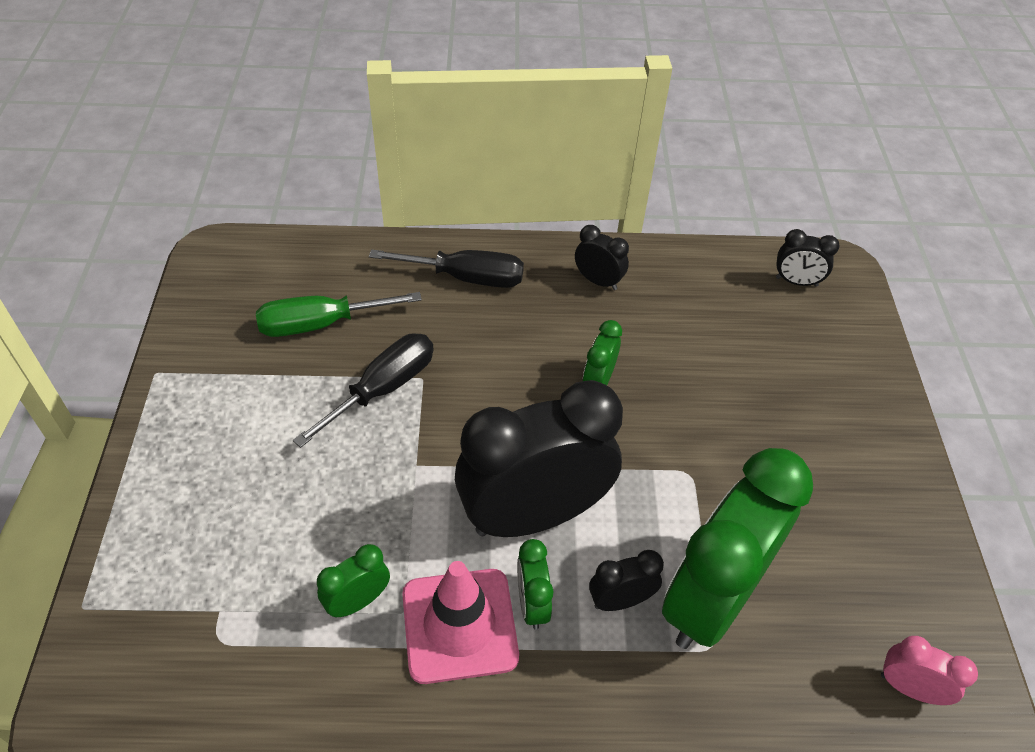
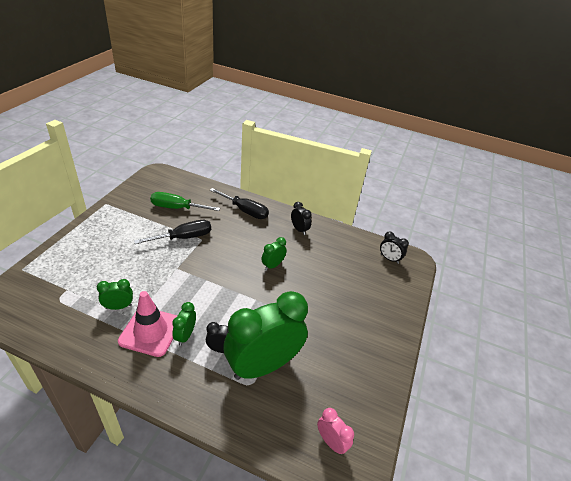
camera: 20 degrees right, 10 degrees down
black clock [455,380,623,537] -> none

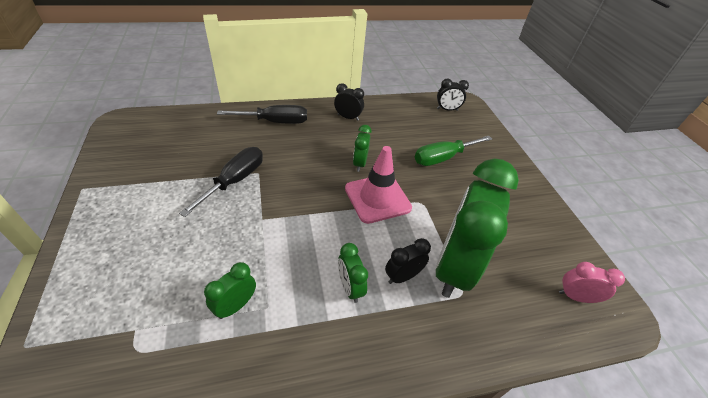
camera: 35 degrees left, 5 degrees up
pink traffic cone [118,291,177,357] -> pink traffic cone moved to [345,146,412,224]
green screwdriver [150,192,220,211] -> green screwdriver moved to [415,136,492,166]

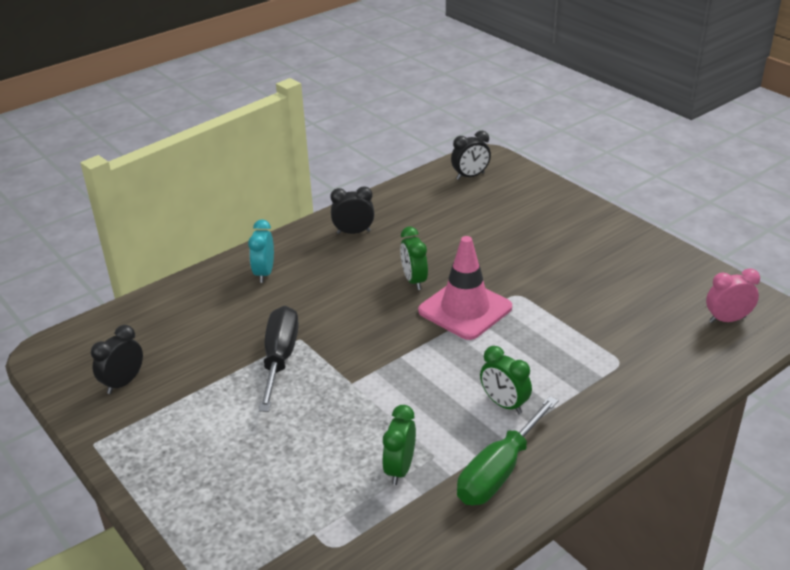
camera: 20 degrees left, 10 degrees down
black screwdriver [217,105,307,124] -> turquoise clock [248,219,274,283]
black clock [385,238,431,284] -> black clock moved to [91,325,143,394]
green screwdriver [415,136,492,166] -> green screwdriver moved to [457,396,559,505]
green clock [435,158,519,298] -> none

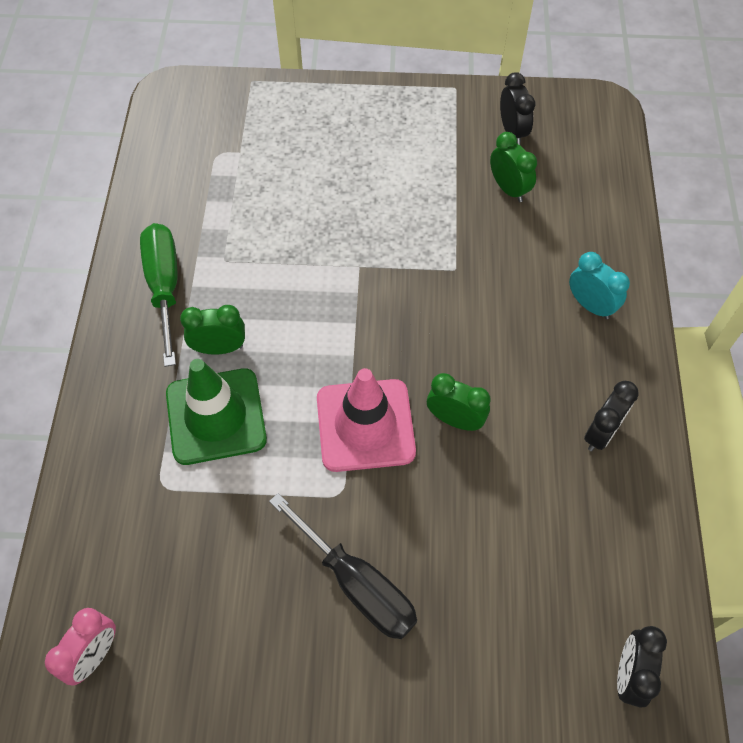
camera: 130 degrees right, 25 degrees up
black screwdriver [259,306,299,412] -> black screwdriver moved to [269,493,417,639]
green clock [382,405,416,485] -> green clock moved to [490,132,537,202]
none -> green traffic cone [166,359,267,465]

